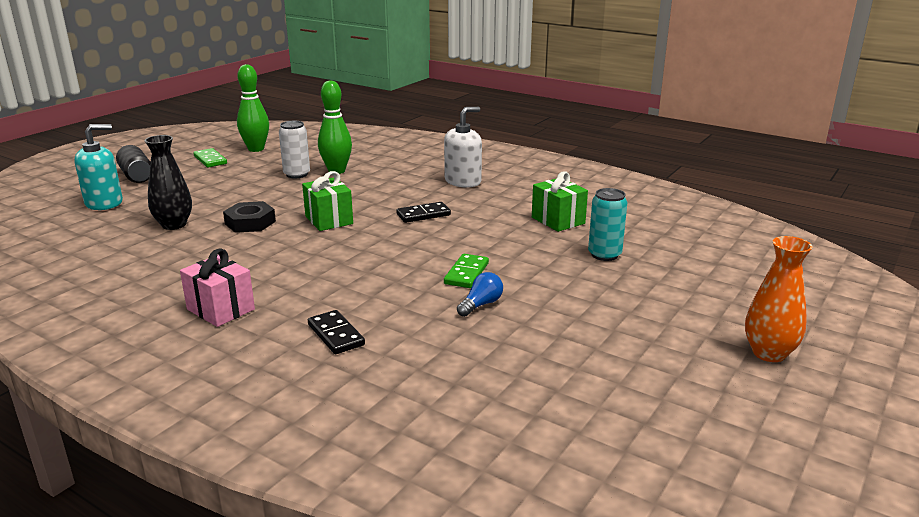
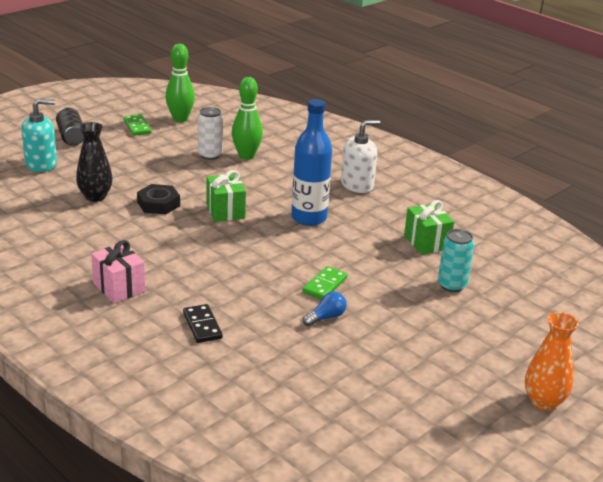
camera: 10 degrees right, 5 degrees up
black domino [396,202,451,223] -> blue bottle [291,99,332,226]

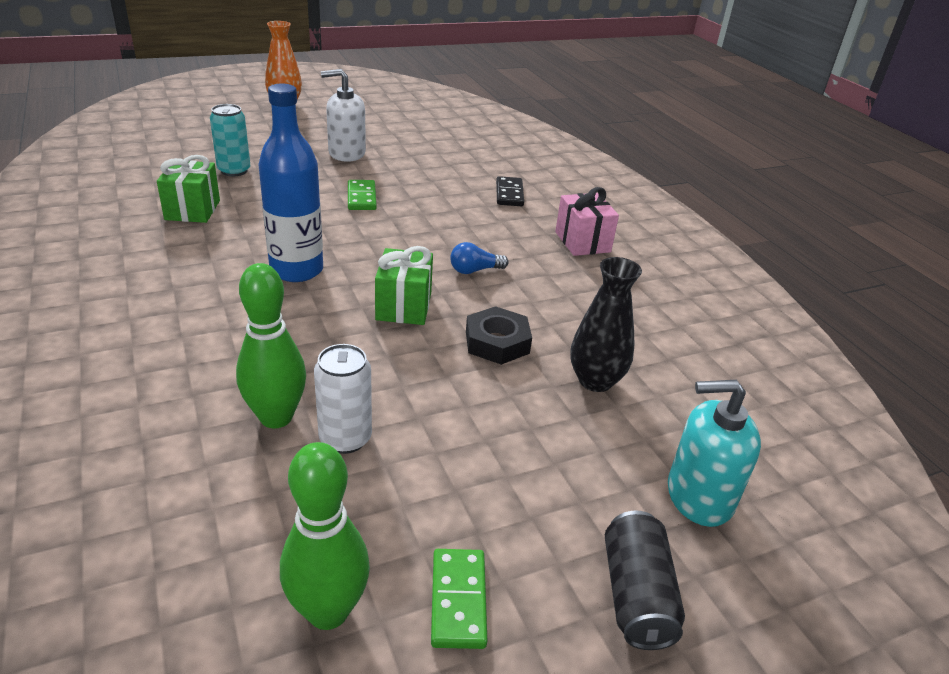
camera: 160 degrees left, 5 degrees up
green domino [303,266,348,300] -> green domino turned 60 degrees counterclockwise [348,180,377,210]
blue light bulb [303,291,347,327] -> blue light bulb moved to [450,242,508,274]
white soap dispenser [341,120,380,193] -> white soap dispenser moved to [321,69,366,162]

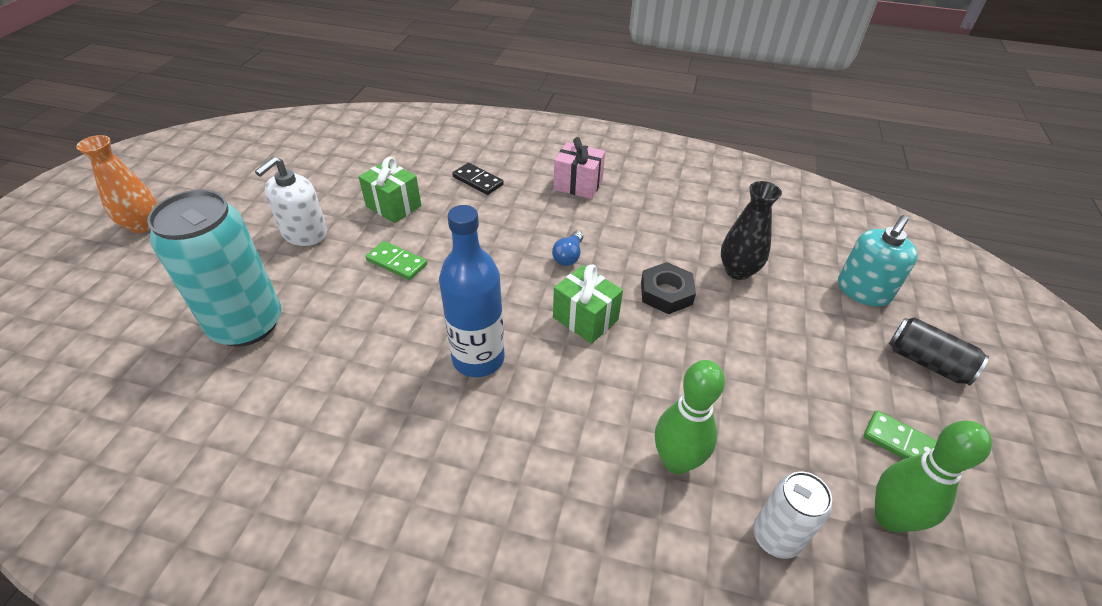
camera: 50 degrees left, 10 degrees up
green gift [157,155,220,223] -> green gift moved to [359,157,421,223]
turquoise can [210,104,250,176] -> turquoise can [147,190,281,347], size x1.90
white can [314,344,372,454] -> white can moved to [753,471,832,559]

